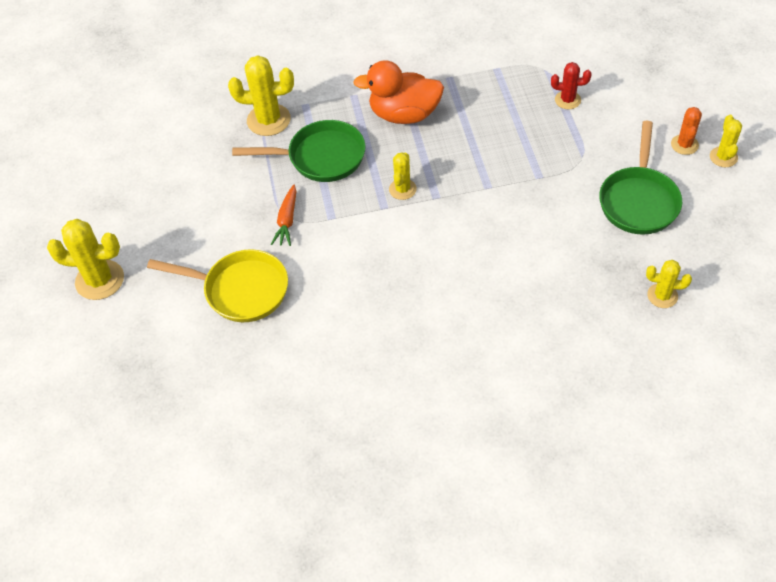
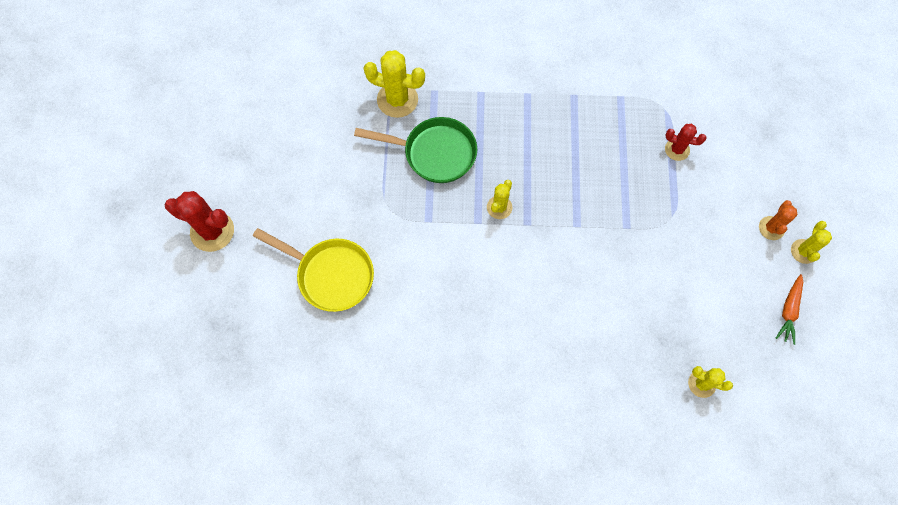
camera: 10 degrees right, 15 degrees up
yellow cactus [47,219,124,300] -> red cactus [165,191,234,252]
orange carrot [271,185,296,246] -> orange carrot moved to [776,274,803,345]
orange duck [353,60,444,124] -> none
green pan [599,121,682,235] -> none

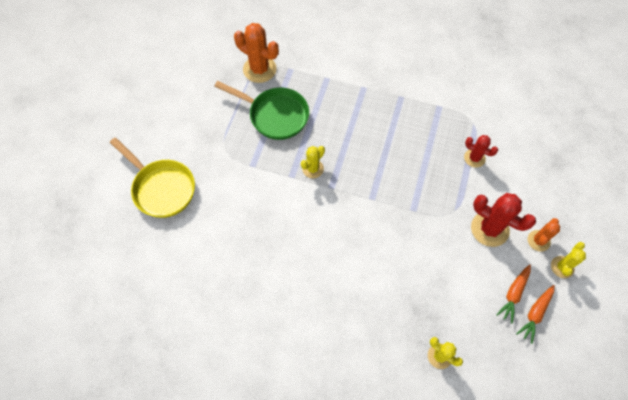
camera: 15 degrees right, 5 degrees down
red cactus [165,191,234,252] -> red cactus moved to [471,193,536,247]
yellow cactus [364,50,425,118] -> orange cactus [234,23,279,83]
none -> orange carrot [496,264,531,324]

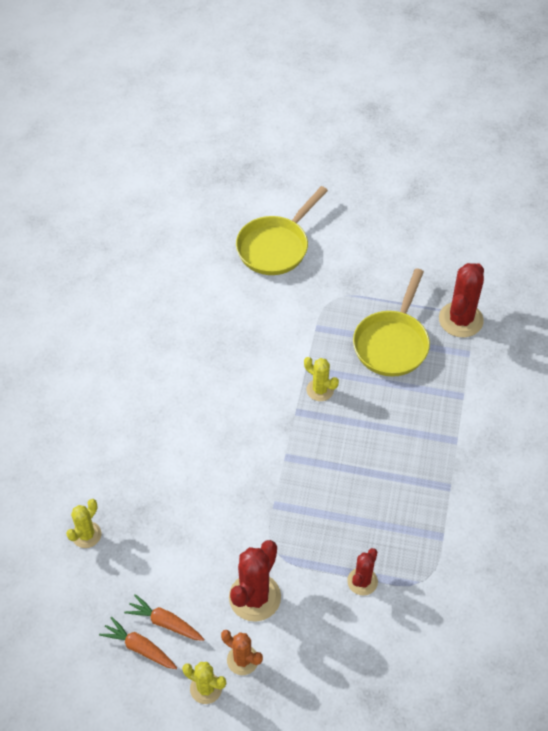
camera: 85 degrees right, 10 degrees down
green pan [214,81,309,140] -> yellow pan [353,268,430,377]
orange cactus [234,23,279,83] -> red cactus [439,263,484,337]

